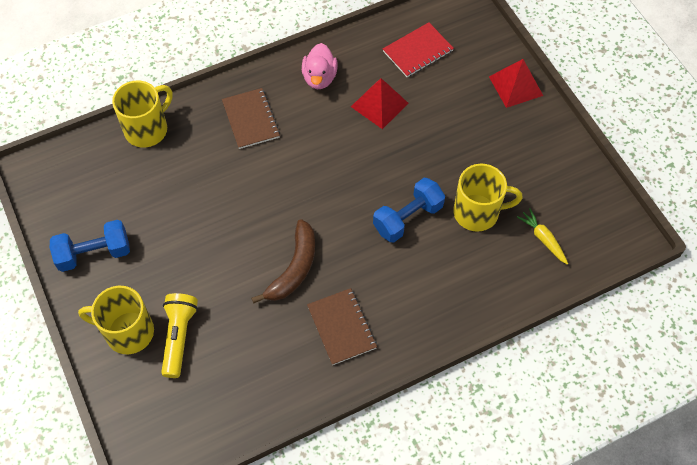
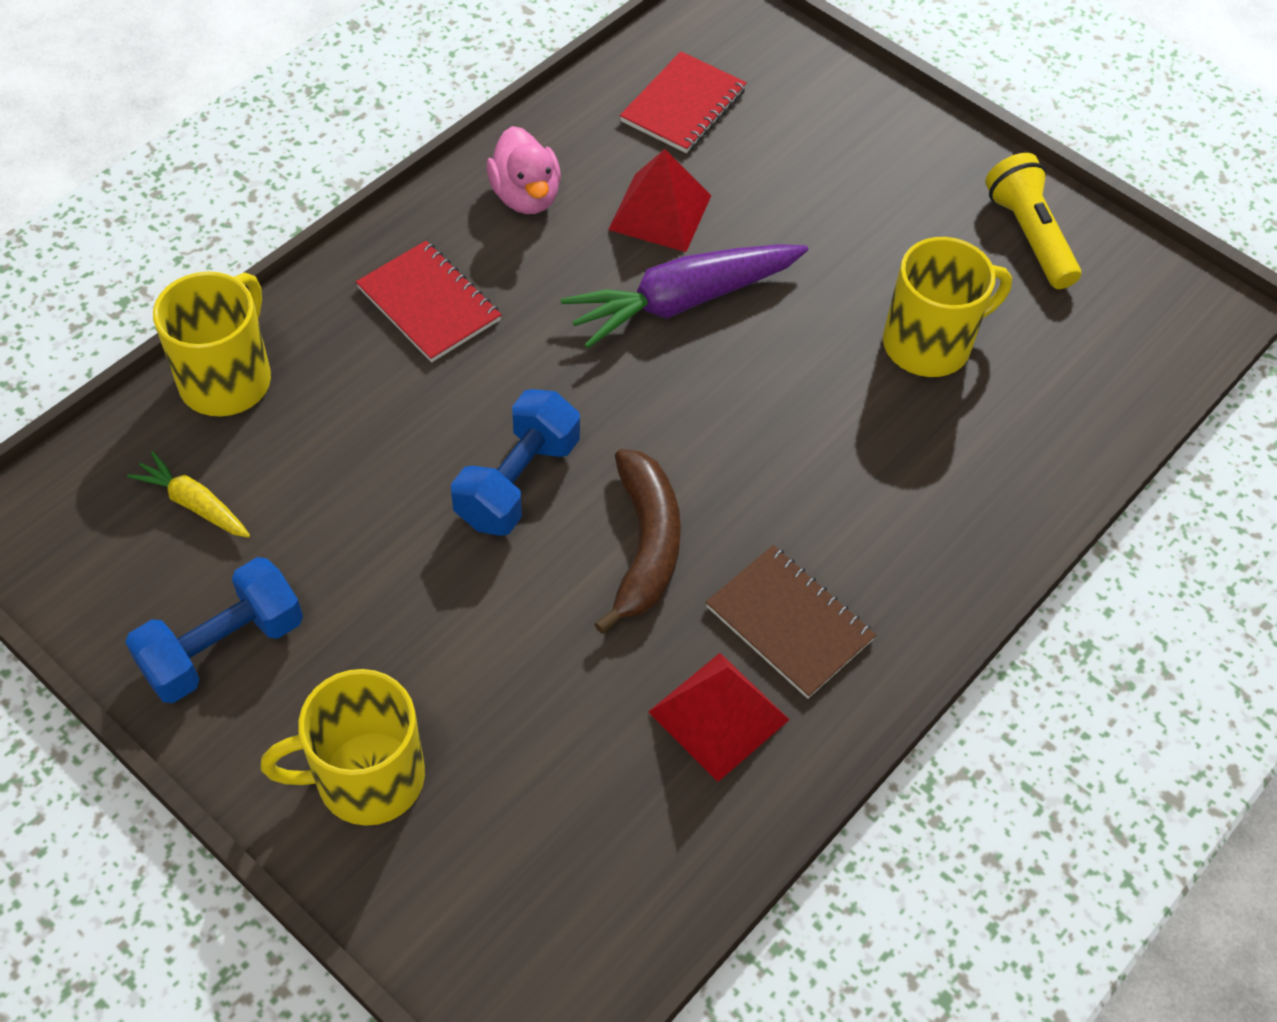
camera: 25 degrees left, 5 degrees down
yellow flashlight [161,293,198,378] -> yellow flashlight moved to [985,153,1081,289]
brown notebook [222,88,280,149] -> red notebook [356,241,502,362]
blue dumbbell [373,178,445,242] -> blue dumbbell moved to [451,389,580,536]
red pyramid [489,59,543,108] -> red pyramid moved to [648,653,789,782]
yellow carrot [517,208,568,265] -> yellow carrot moved to [127,451,250,538]
none -> purple carrot [561,244,808,349]

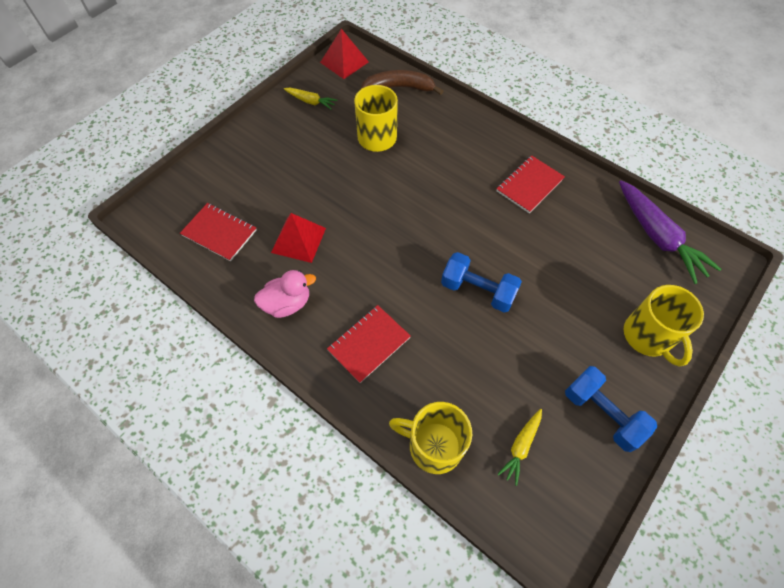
camera: 90 degrees left, 5 degrees up
purple carrot [561,244,808,349] -> purple carrot moved to [619,180,721,284]
brown banana [594,449,681,634] -> brown banana moved to [361,70,443,95]
red pyramid [648,653,789,782] -> red pyramid moved to [320,29,369,79]
brown notebook [706,545,876,699] -> red notebook [496,155,565,213]
yellow flashlight [985,153,1081,289] -> yellow carrot [284,88,337,110]

